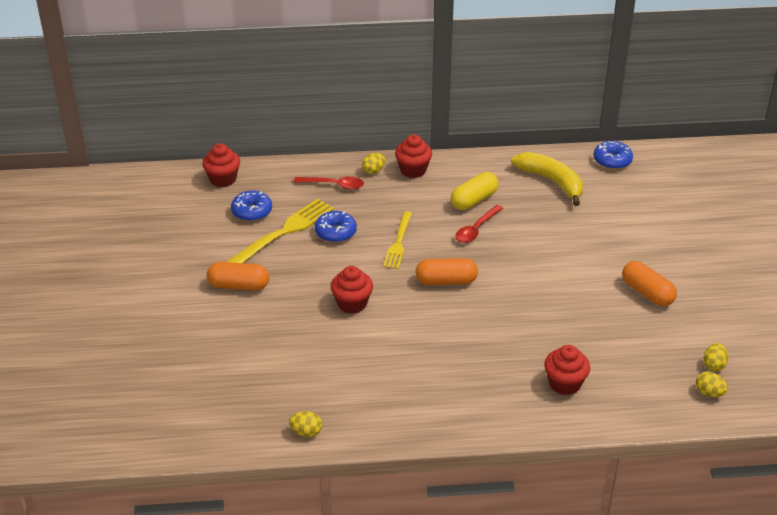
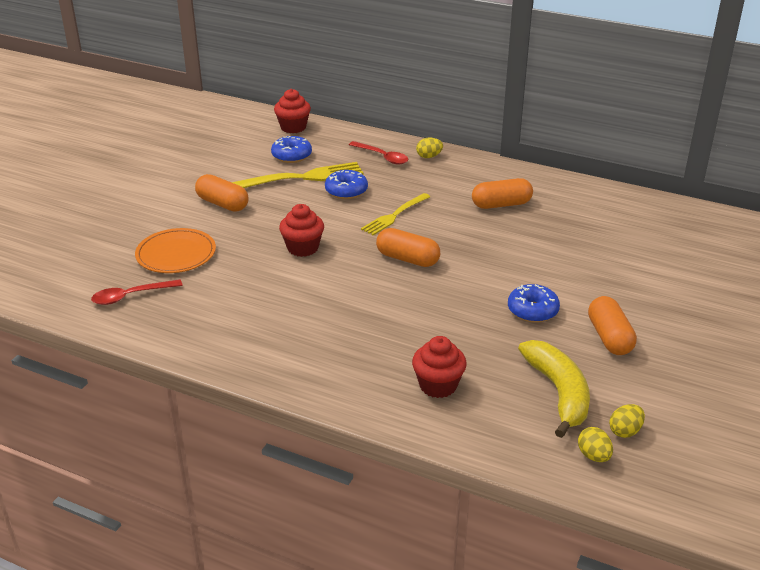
camera: 30 degrees right, 5 degrees down
yellow egg [289,411,322,437] -> none
red cupcake [395,135,432,178] -> none
yellow capsule [451,172,498,210] -> orange capsule [472,178,533,209]
red spoon [455,205,503,243] -> red spoon moved to [91,279,183,305]
yellow banana [511,152,583,206] -> yellow banana moved to [518,340,590,438]
blue donut [593,141,633,170] -> blue donut moved to [508,284,560,323]
none -> orange plate [135,228,216,273]

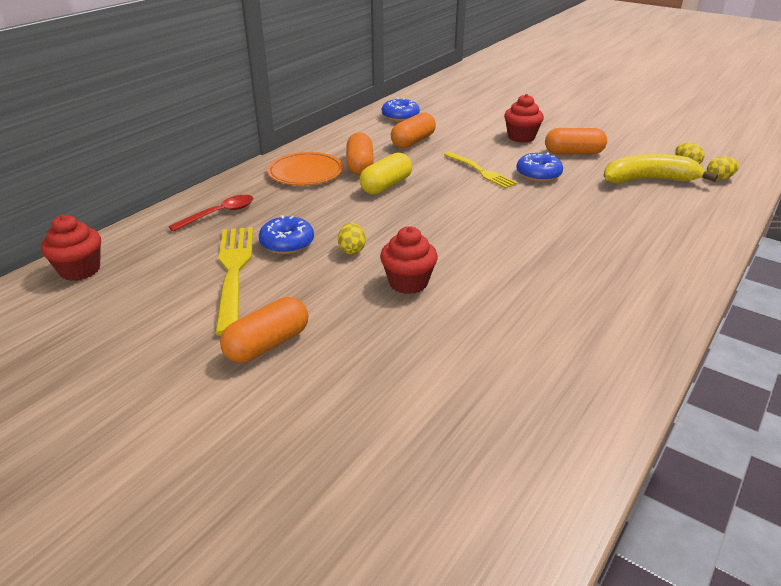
camera: 80 degrees left, 0 degrees up
red spoon [91,279,183,305] -> none
orange plate [135,228,216,273] -> orange plate moved to [267,152,343,185]
blue donut [271,136,312,163] -> blue donut moved to [382,98,420,122]
yellow fork [361,193,430,235] -> yellow fork moved to [444,152,518,189]
orange capsule [376,228,440,267] -> orange capsule moved to [391,112,436,148]
red cupcake [412,336,467,398] -> red cupcake moved to [504,94,544,143]
yellow egg [416,138,443,158] -> yellow egg moved to [338,223,366,254]
none -> yellow capsule [359,153,412,195]

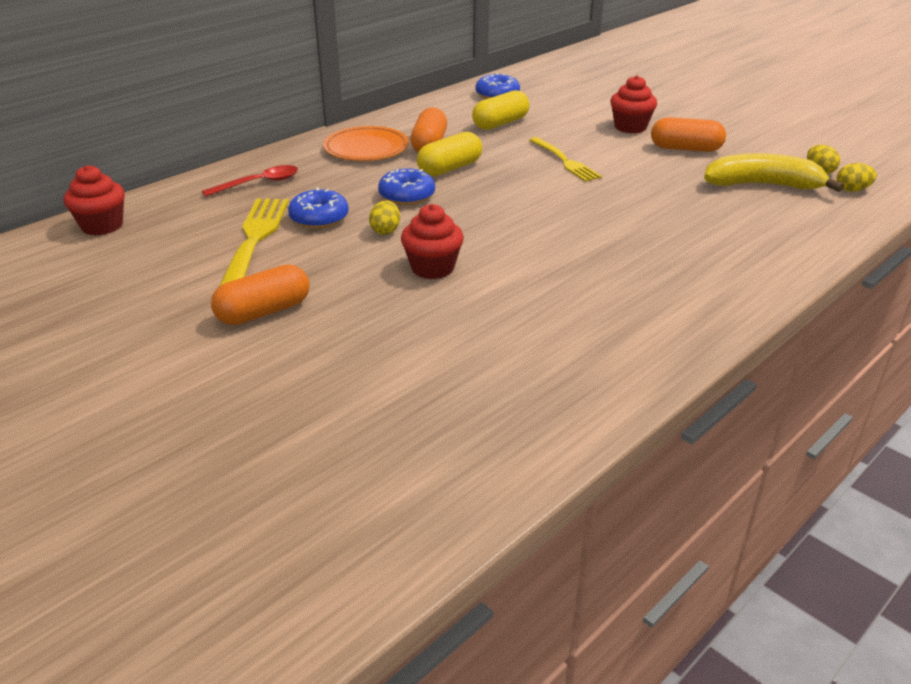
camera: 10 degrees right, 0 degrees up
orange capsule [391,112,436,148] -> yellow capsule [472,90,529,130]
blue donut [516,152,563,182] -> blue donut moved to [378,168,435,205]

